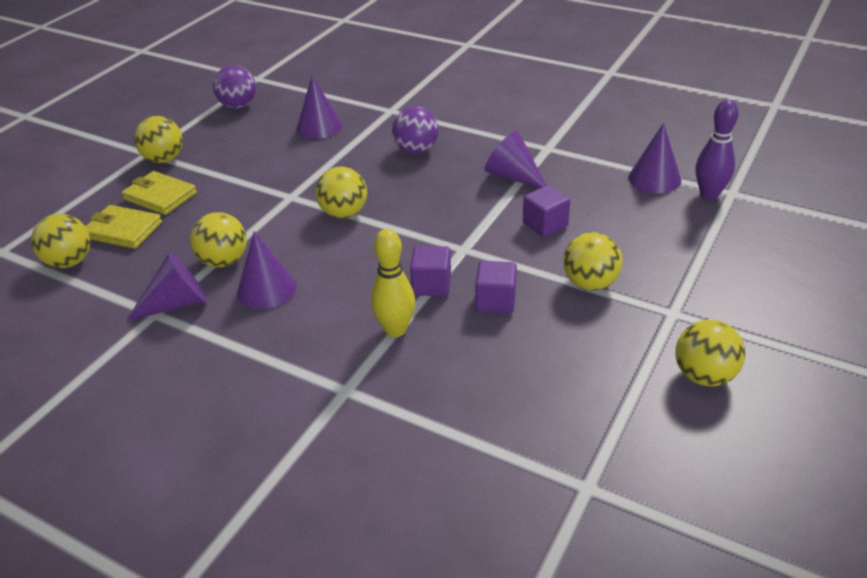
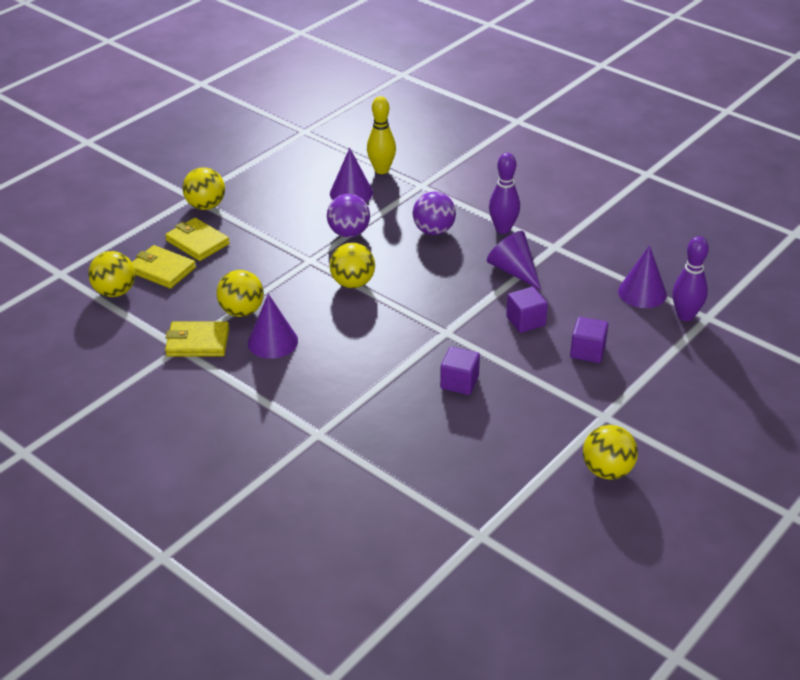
camera: 10 degrees right, 0 degrees up
purple cone [126,252,207,321] -> yellow wallet [165,322,229,356]
purple ball [213,65,256,109] -> purple ball moved to [327,194,370,237]
yellow bowling pin [371,229,415,337] -> yellow bowling pin moved to [367,96,396,174]
purple cube [410,246,451,296] -> purple cube moved to [570,317,608,363]
yellow ball [563,232,622,290] -> none
none -> purple bowling pin [489,153,520,234]

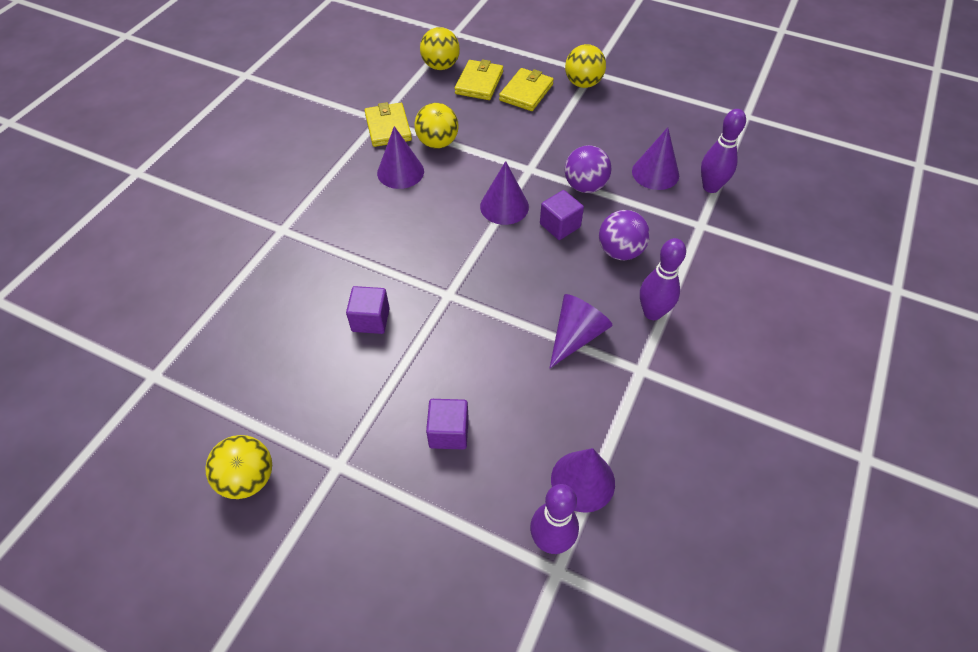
camera: 75 degrees right, 15 degrees up
yellow ball [329,243,375,288] -> purple cone [480,161,529,225]
yellow bowling pin [367,96,396,174] -> purple bowling pin [701,109,746,193]
purple cube [506,287,548,333] -> purple cube moved to [540,190,584,240]

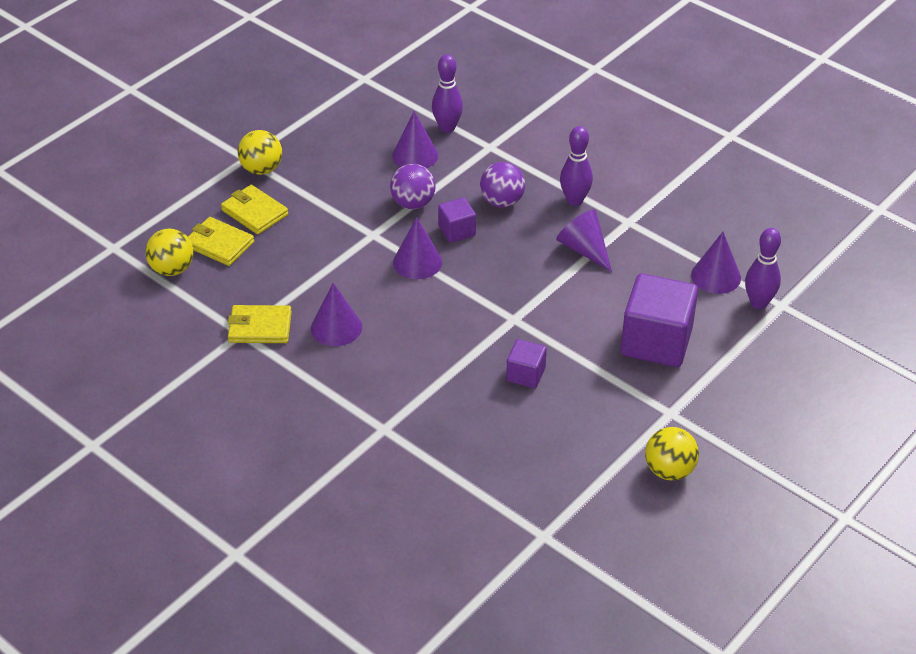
camera: 75 degrees left, 10 degrees down
yellow ball [414,103,458,148] -> none
purple cube [426,399,469,450] -> purple cube [621,273,698,367], size x1.96

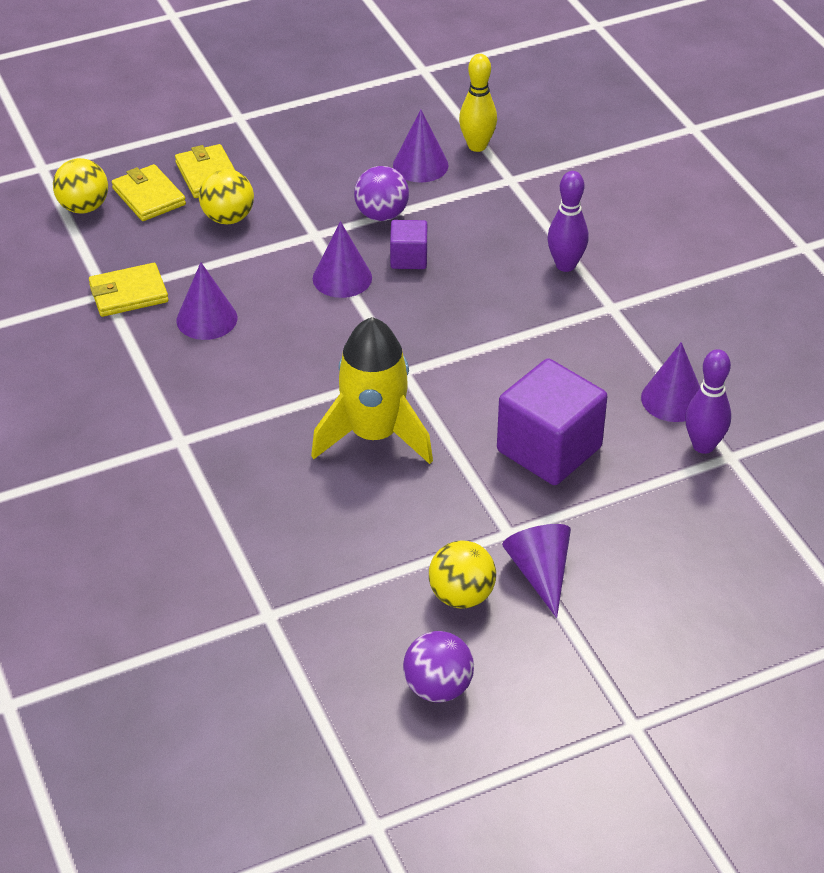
camera: 25 degrees right, 0 degrees up
yellow wallet [228,305,292,343] -> yellow wallet turned 45 degrees counterclockwise [89,263,169,317]
yellow ball [237,130,282,175] -> yellow ball moved to [199,169,254,224]
purple bowling pin [432,54,463,133] -> yellow bowling pin [459,54,497,152]
purple ball [480,162,525,208] -> purple ball moved to [403,631,474,703]
purple cube [506,339,547,388] -> yellow rocket [311,317,433,464]
purple cone [556,210,612,272] -> purple cone moved to [502,524,571,618]

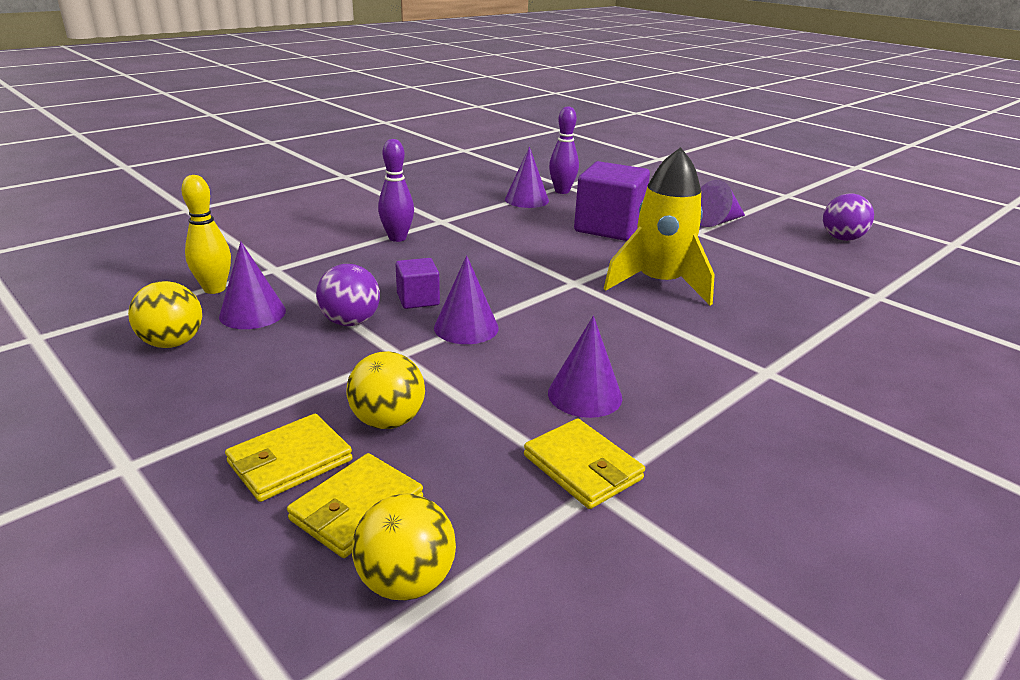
camera: 110 degrees left, 15 degrees down
yellow ball [429,540,496,609] -> yellow ball moved to [128,281,202,348]

